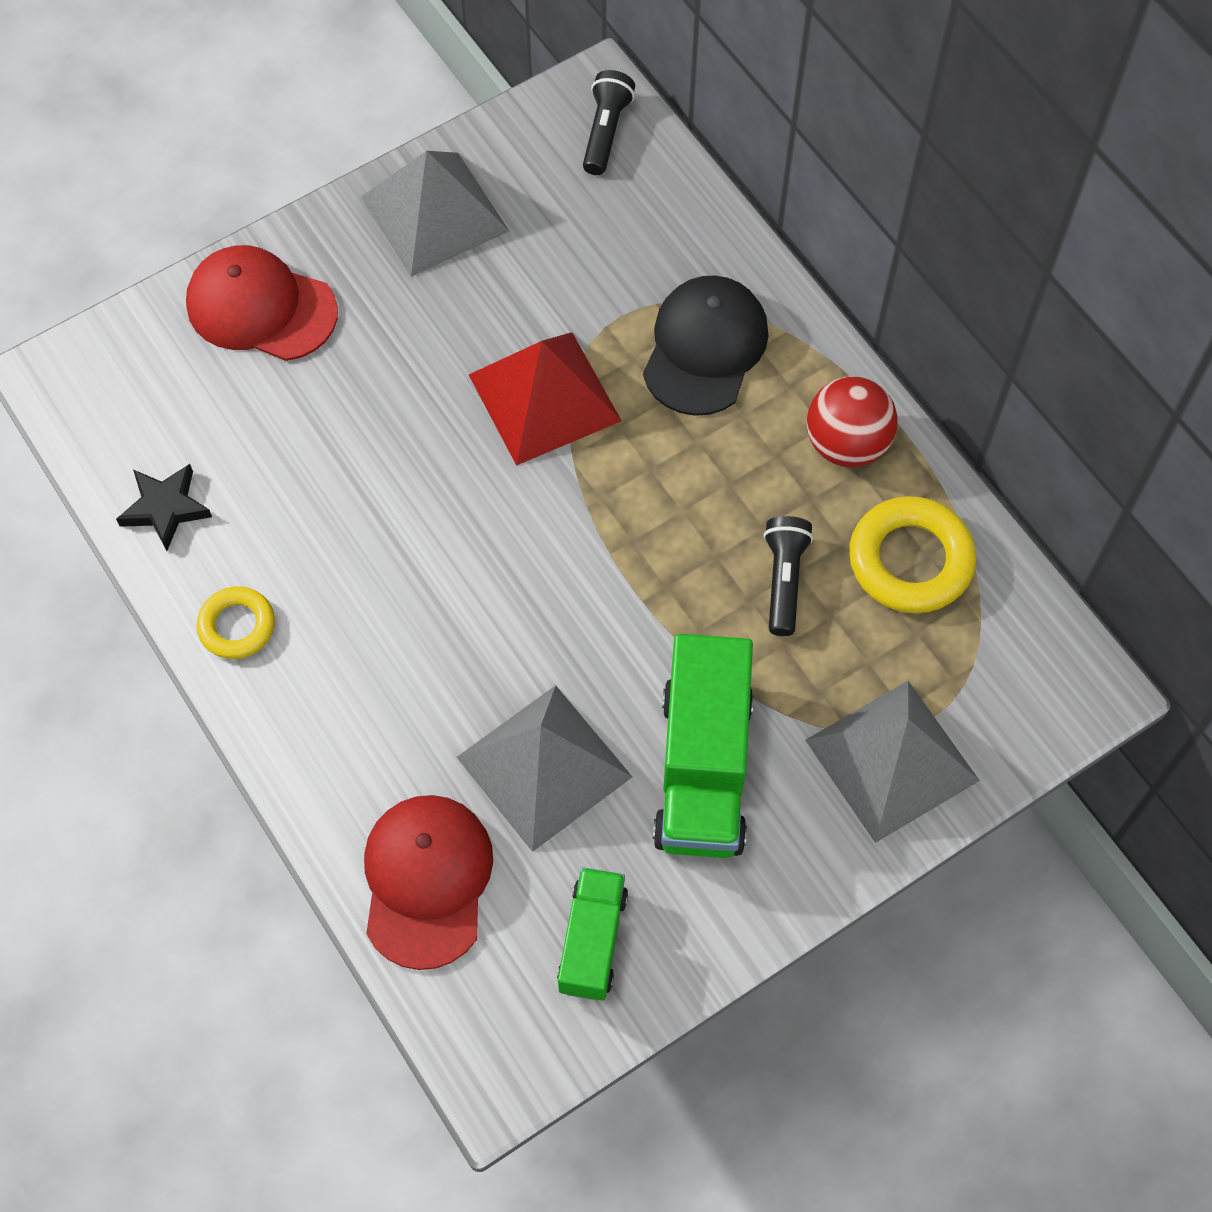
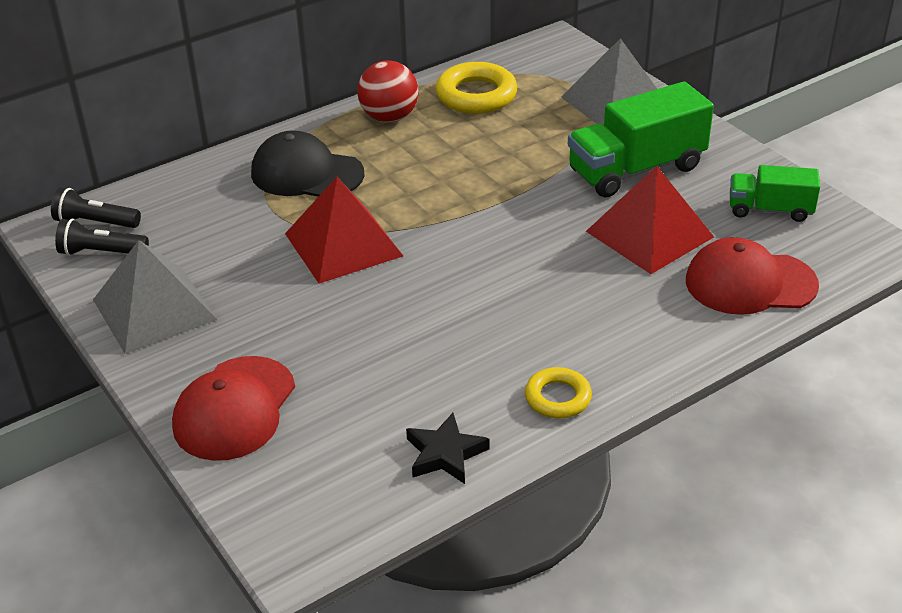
camera: 90 degrees left, 25 degrees down
grey pyramid [457,685,632,852] -> red pyramid [586,166,714,274]
green truck [653,634,754,858] -> green truck turned 150 degrees clockwise [568,81,714,198]
black flashlight [764,516,813,636] -> black flashlight moved to [55,219,149,256]

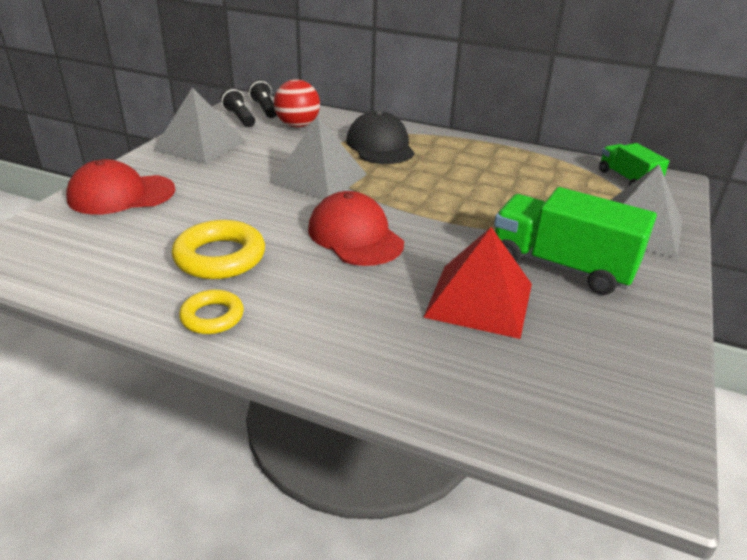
camera: 55 degrees right, 5 degrees down
red pyramid [285,177,403,284] -> grey pyramid [270,117,367,200]
red ball [357,60,419,122] -> red ball moved to [274,79,320,127]
black star [406,413,489,484] -> none
yellow ring [435,62,517,114] -> yellow ring moved to [172,220,265,279]
red cap [686,237,819,315] -> red cap moved to [308,191,404,266]
green truck [730,165,820,222] -> green truck moved to [599,143,669,186]

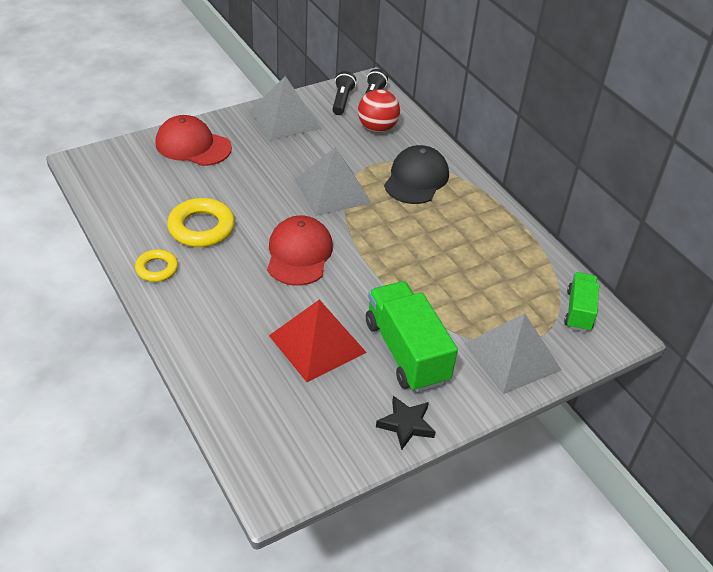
camera: 35 degrees right, 10 degrees up
none -> black star [376,396,435,450]

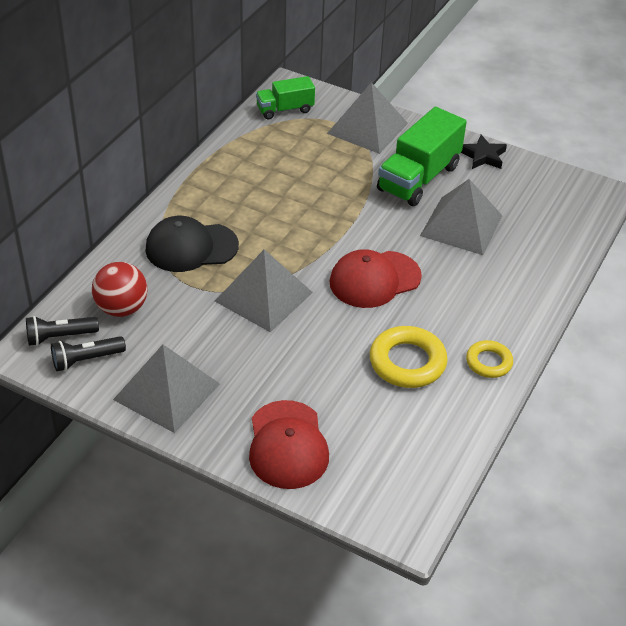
camera: 120 degrees left, 0 degrees up
red pyramid [269,300,367,382] -> grey pyramid [420,179,503,255]

